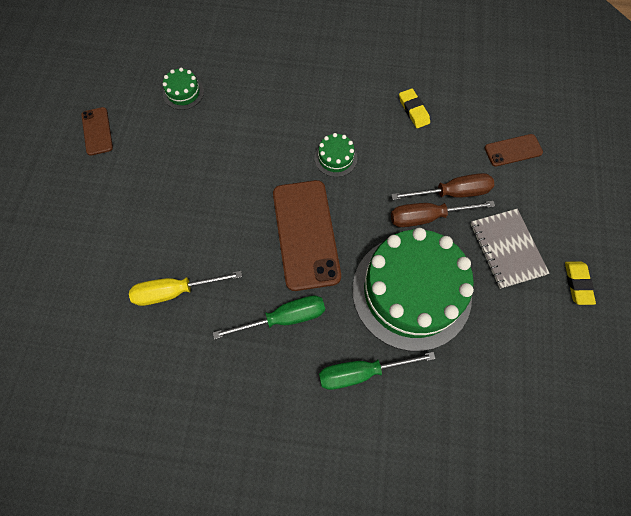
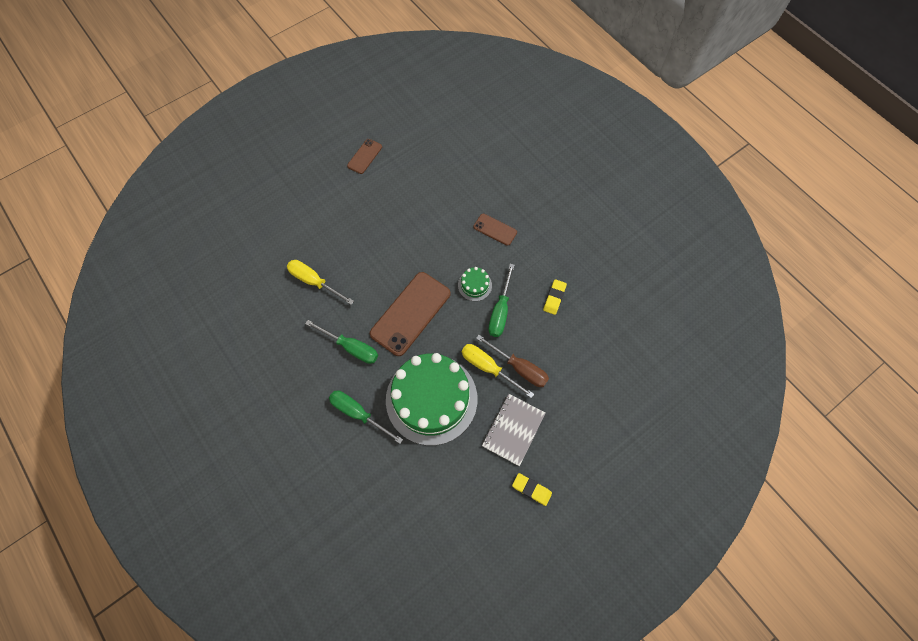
camera: 45 degrees right, 0 degrees up
green cake [163,68,204,110] -> none
brown screwdriver [391,201,495,227] -> yellow screwdriver [462,344,534,398]
brown phone [485,134,543,167] -> brown phone moved to [474,214,517,246]
yellow eraser [565,261,596,305] -> yellow eraser turned 75 degrees clockwise [512,473,552,506]
none -> green screwdriver [488,264,514,337]

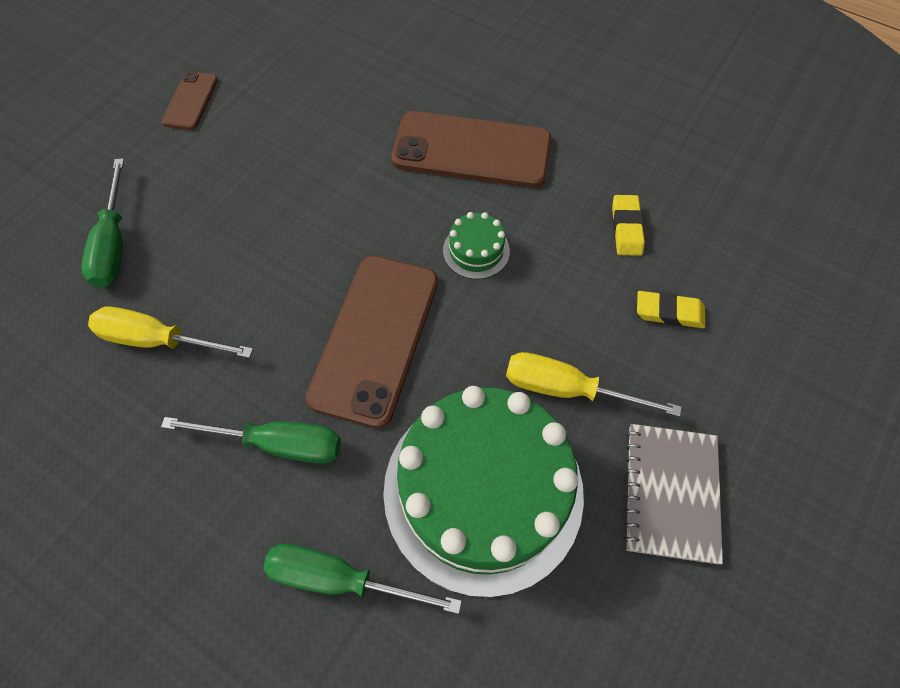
camera: 20 degrees left, 5 degrees down
brown phone [474,214,517,246] -> brown phone [391,111,551,188], size x1.97
brown screwdriver [476,335,549,387] -> none
green screwdriver [488,264,514,337] -> green screwdriver moved to [81,158,124,287]
yellow eraser [512,473,552,506] -> yellow eraser moved to [637,291,705,328]

